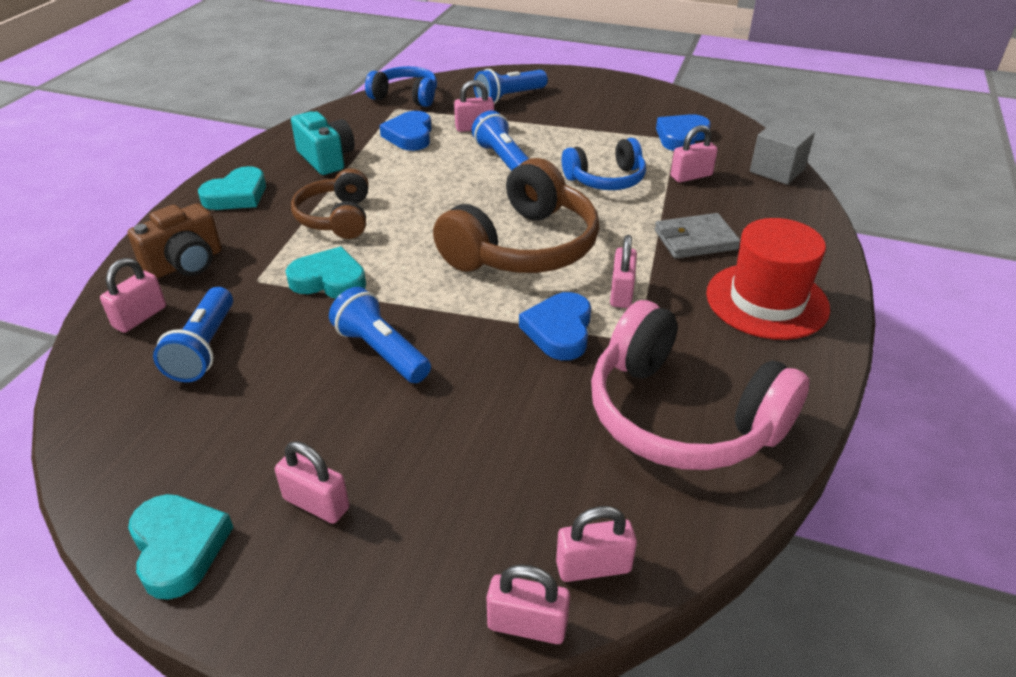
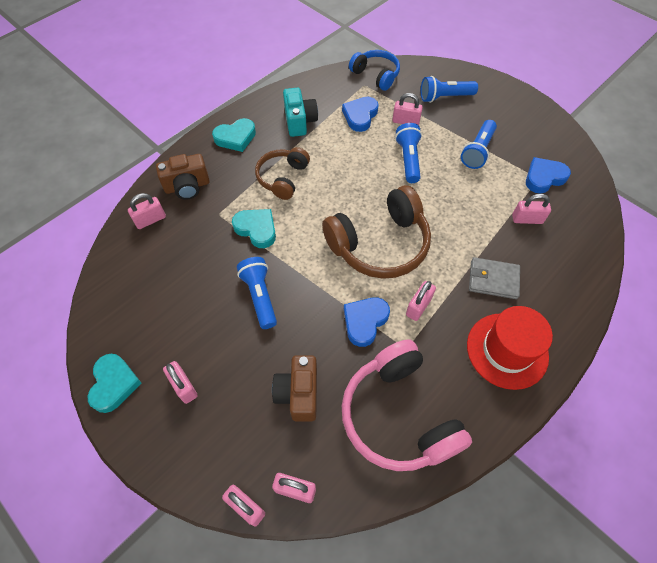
camera: 25 degrees right, 20 degrees up
blue flashlight [153,287,233,382] -> blue flashlight moved to [461,120,497,169]
blue headphones [562,138,646,190] -> none
grey cube [750,120,815,185] -> none
none -> brown camera [272,355,317,421]

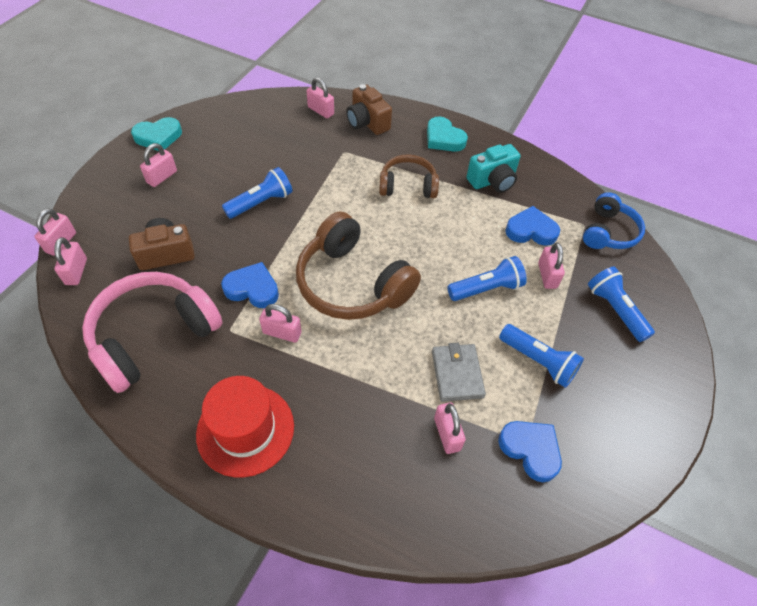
camera: 70 degrees right, 5 degrees down
turquoise heart [232,209,276,248] -> none
blue flashlight [461,120,497,169] -> blue flashlight turned 150 degrees counterclockwise [499,324,584,388]
grey wallet [469,257,520,299] -> grey wallet moved to [432,343,486,402]

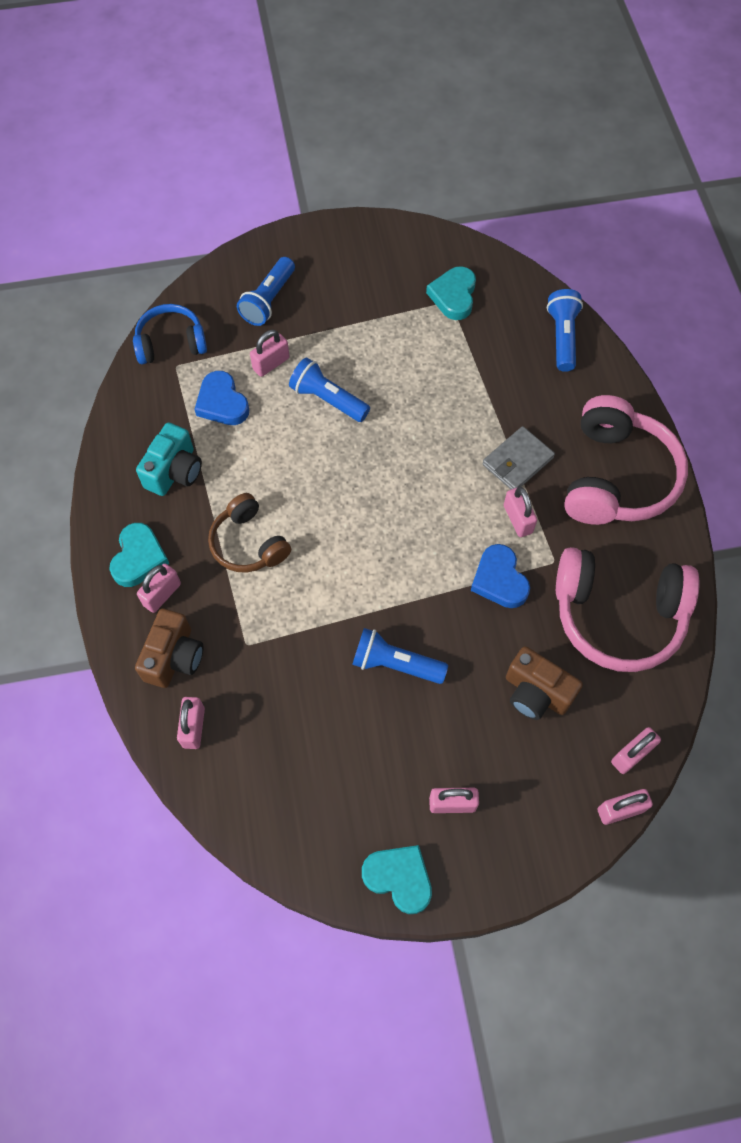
camera: 125 degrees left, 10 degrees up
red hat [196,376,294,477] -> pink headphones [564,395,688,525]
brown headphones [296,212,421,320] -> none
grey wallet [432,343,486,402] -> grey wallet moved to [482,426,555,489]
pink padlock [434,402,466,454] -> pink padlock moved to [137,564,181,613]
turquoise camera [466,144,521,193] -> turquoise camera turned 90 degrees clockwise [136,422,202,496]
blue heart [498,421,562,482] -> turquoise heart [426,267,476,320]
blue flashlight [499,324,584,388] -> blue flashlight moved to [547,289,583,372]

